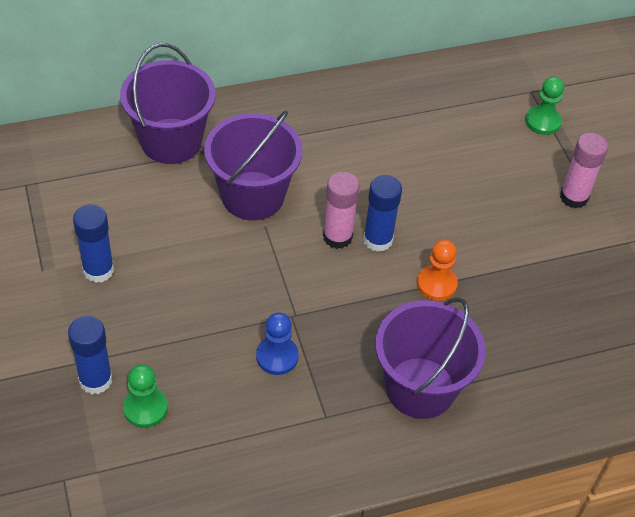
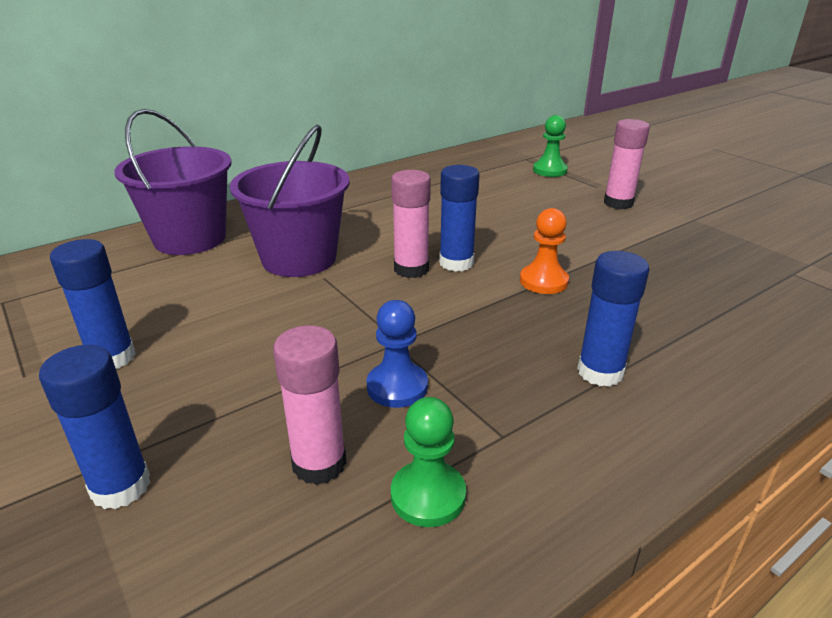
camera: 15 degrees left, 20 degrees down
green pawn [123,364,168,428] -> green pawn moved to [391,397,466,527]
purple bucket [375,297,486,419] -> blue glue stick [577,251,649,387]
none -> pink glue stick [273,325,347,485]

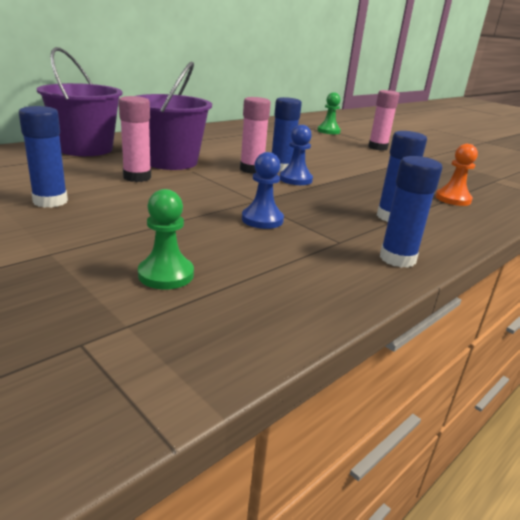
camera: 10 degrees left, 5 degrees down
blue glue stick [39,345,151,509] -> blue glue stick moved to [380,156,442,268]
pink glue stick [273,325,347,485] -> pink glue stick moved to [119,96,151,182]
green pawn [391,397,466,527] -> green pawn moved to [138,189,194,289]
orange pawn [520,208,569,294] -> orange pawn moved to [435,144,478,206]
none -> blue pawn [280,125,313,185]

